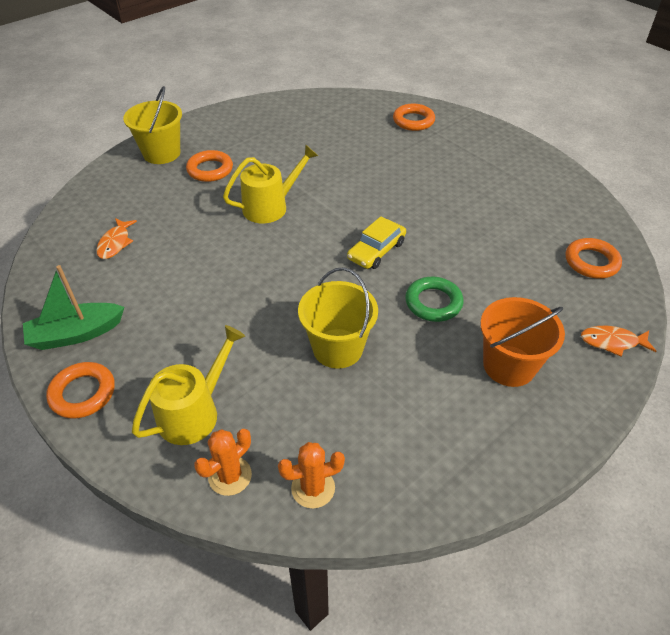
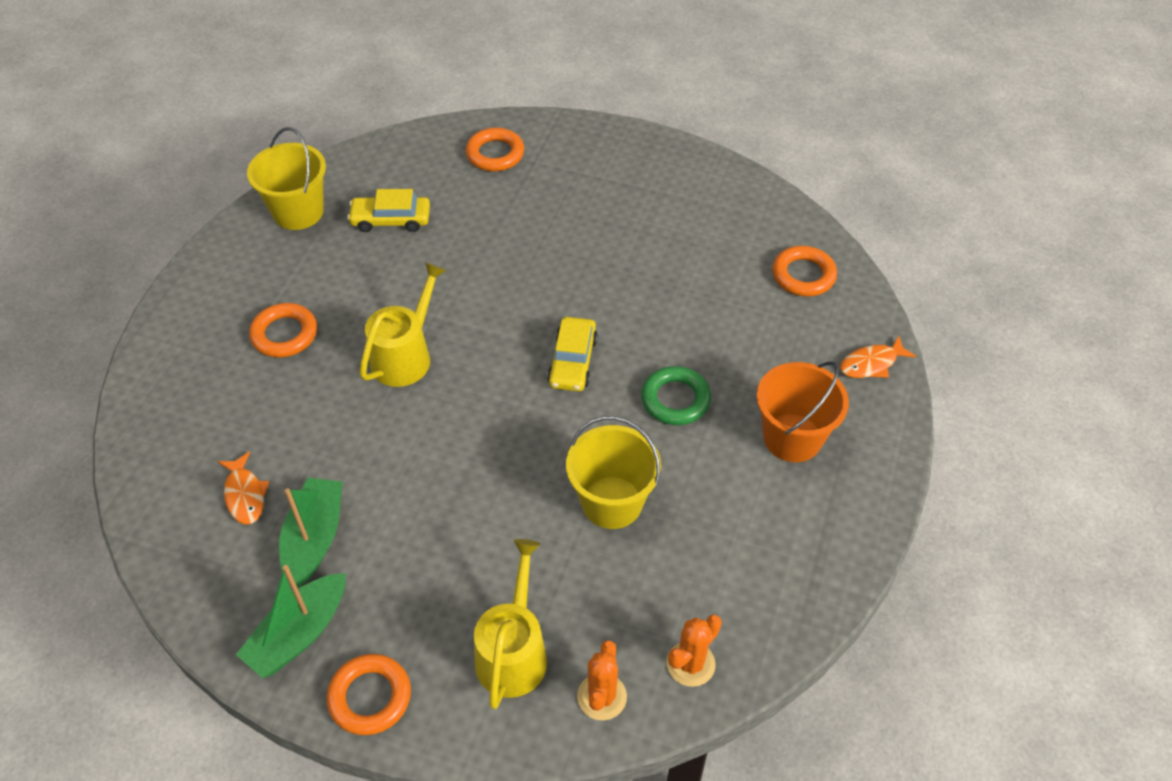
camera: 30 degrees left, 5 degrees up
yellow bucket [123,86,182,164] -> yellow bucket moved to [247,127,326,230]
none -> green boat [279,478,343,587]
none -> yellow car [347,189,430,232]

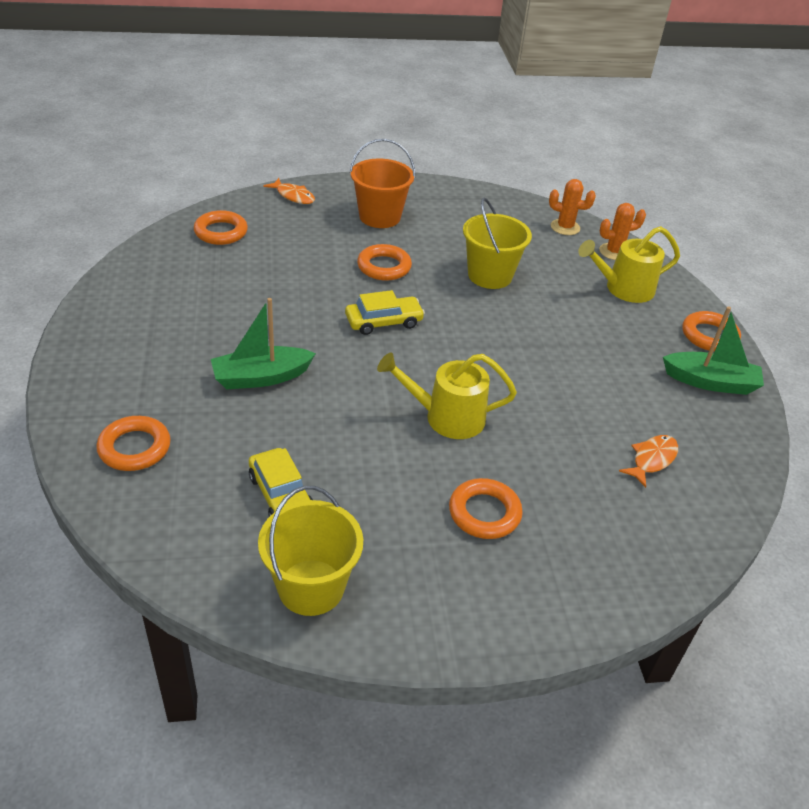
camera: 120 degrees left, 10 degrees down
green boat [279,478,343,587] -> green boat moved to [211,298,316,389]
green ring [641,366,711,425] -> orange ring [357,244,412,281]

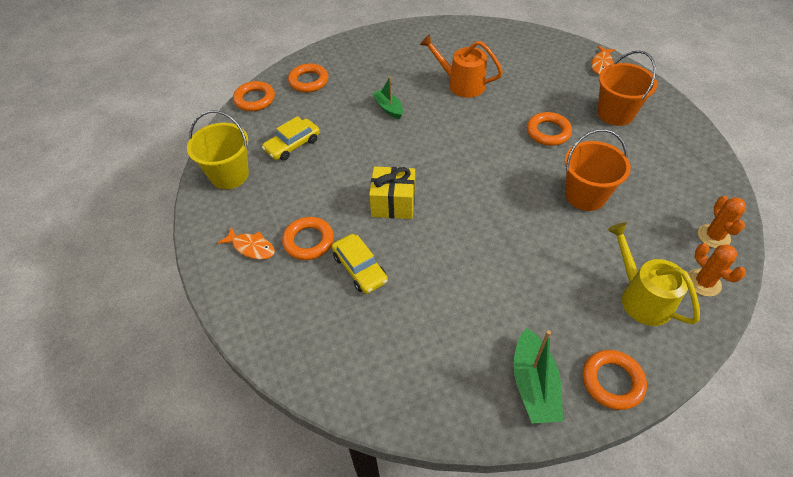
camera: 80 degrees right, 10 degrees up
orange ring [194,210,248,245] -> orange ring moved to [233,81,275,111]
green boat [211,298,316,389] -> green boat [372,77,403,119], size x0.65
yellow car [345,290,425,335] -> yellow car moved to [332,234,388,294]
yellow watering can [377,353,517,439] -> yellow gift [369,166,415,219]
yellow bucket [463,198,532,289] -> orange bucket [565,129,631,211]
orange fish [619,435,678,488] -> orange fish moved to [218,227,275,260]
none -> orange watering can [420,34,503,98]

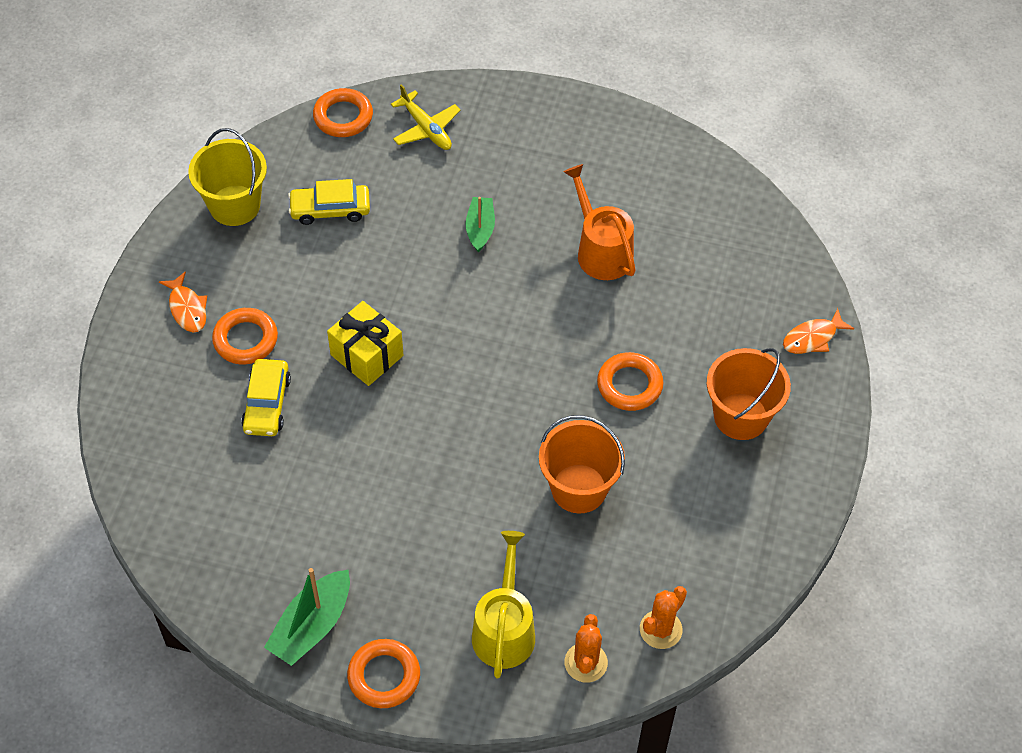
camera: 35 degrees right, 5 degrees up
orange ring [288,63,328,93] -> yellow plane [391,84,461,150]

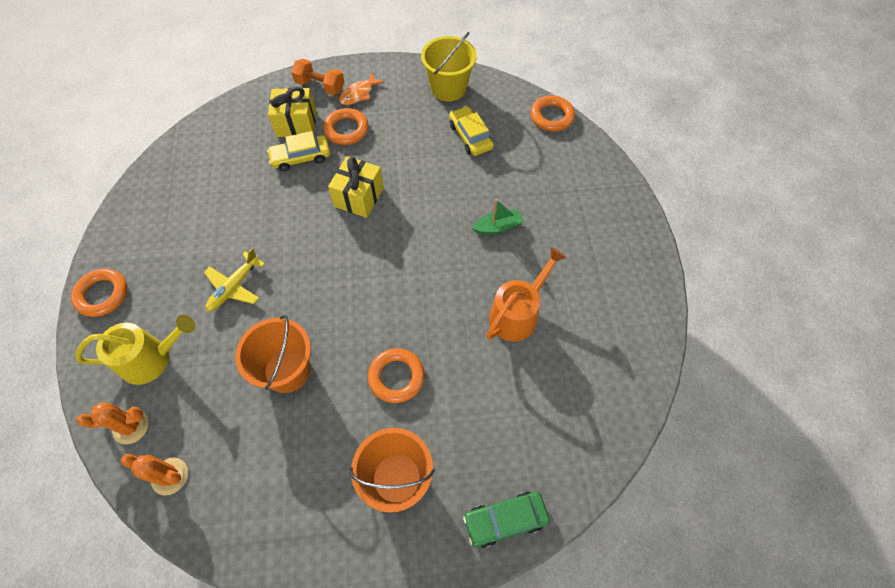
camera: 70 degrees right, 5 degrees up
green boat [264,568,350,666] -> none
yellow plane [391,84,461,150] -> yellow plane moved to [204,248,265,311]
orange fish [783,308,855,354] -> green car [463,492,550,548]
none -> yellow gift [268,87,316,137]
none -> orange dumbbell [291,59,344,95]

